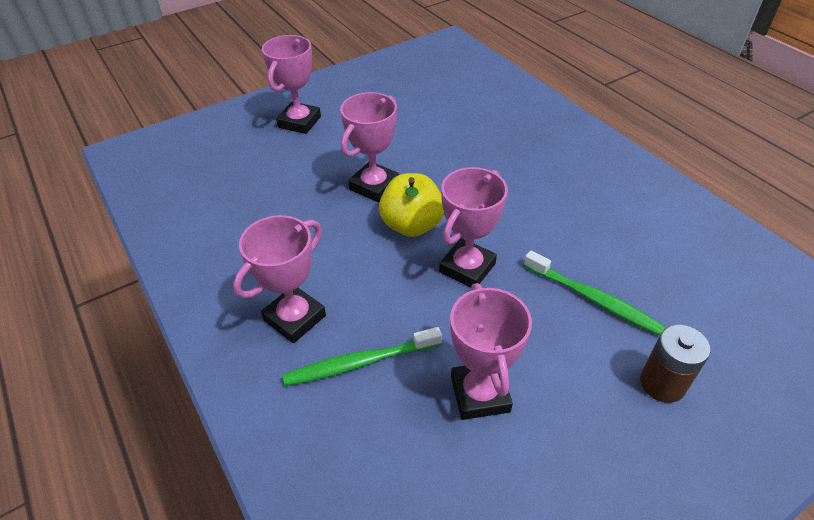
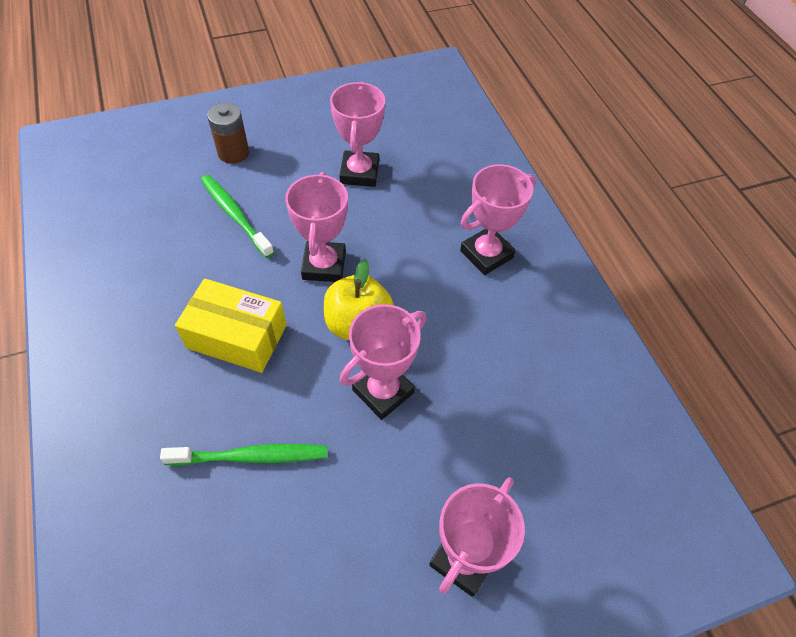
camera: 170 degrees left, 10 degrees up
green toothbrush [282,327,442,386] -> green toothbrush moved to [160,444,327,466]
pink trophy [439,167,508,287] -> pink trophy turned 45 degrees counterclockwise [285,172,348,282]
none -> yellow box [175,278,287,373]

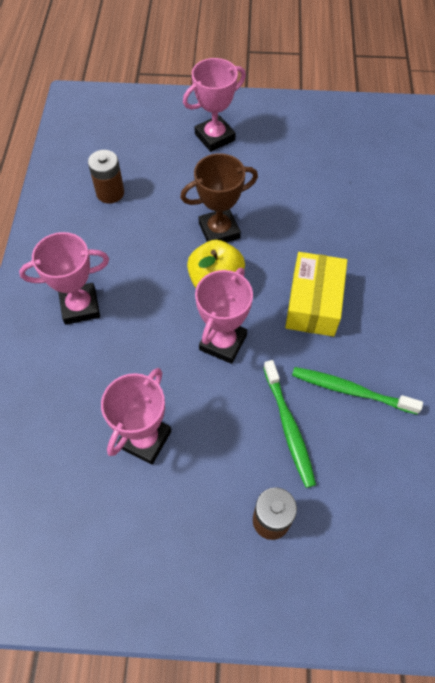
camera: 155 degrees left, 5 degrees up
green toothbrush [160,444,327,466] -> green toothbrush moved to [292,367,423,415]
yellow box [175,278,287,373] -> yellow box turned 60 degrees clockwise [285,252,347,337]
pink trophy [340,304,426,420] -> brown trophy [180,153,258,243]
none -> brown battery [88,150,124,204]

